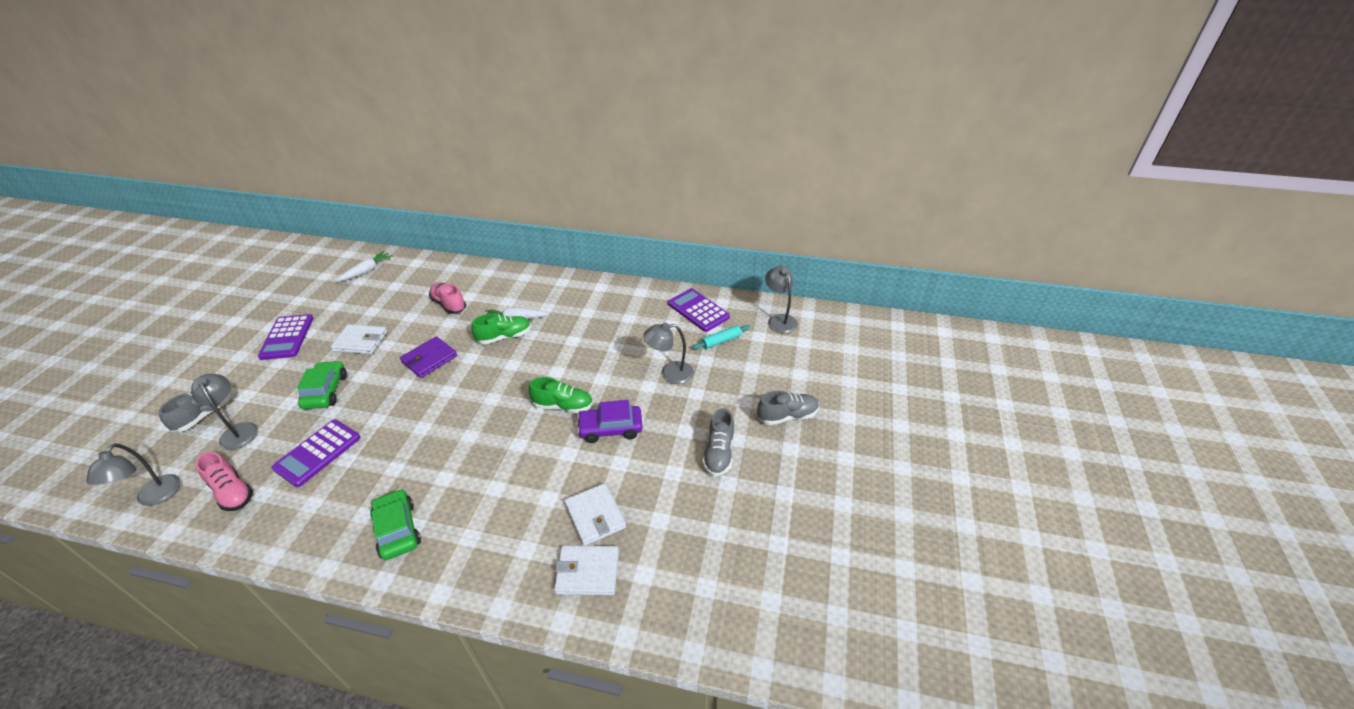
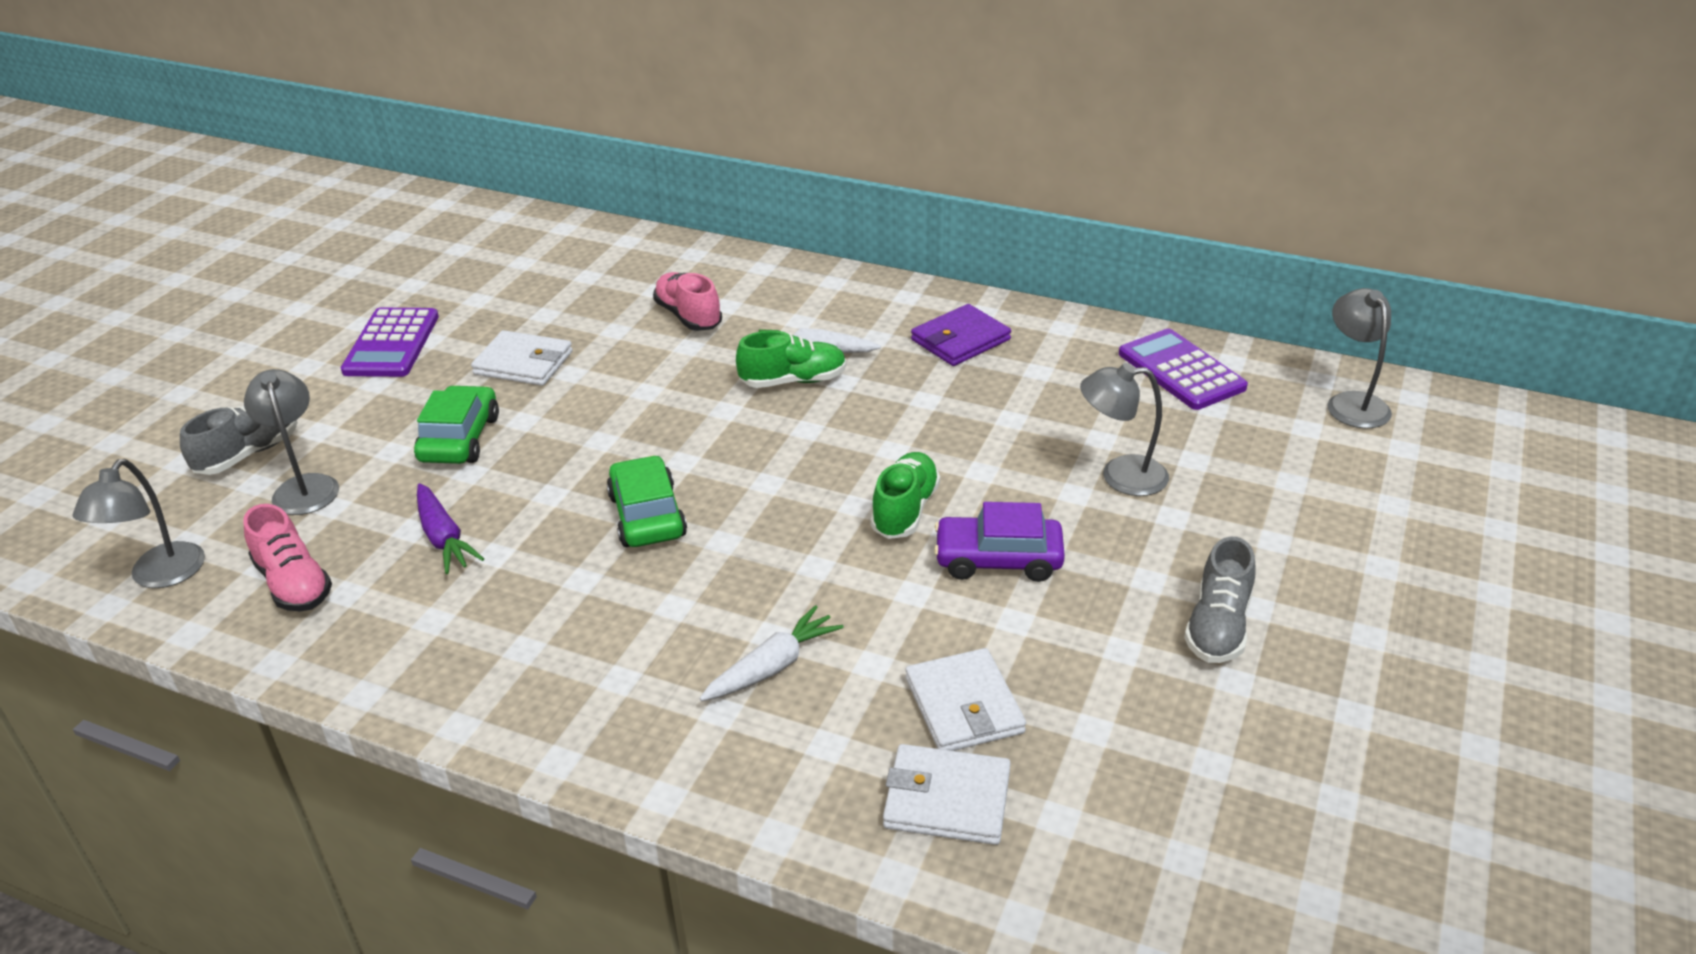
camera: 10 degrees right, 5 degrees down
purple calculator [272,420,360,487] -> purple carrot [417,483,484,574]
white carrot [336,251,393,282] -> white carrot moved to [699,605,844,701]
green car [370,489,421,560] -> green car moved to [607,455,687,547]
purple wallet [400,336,457,378] -> purple wallet moved to [911,304,1011,366]
green shoe [529,377,593,413] -> green shoe turned 90 degrees counterclockwise [870,452,940,539]
turquoise rolling pin [692,325,750,349] -> none
grey shoe [757,391,819,425] -> none

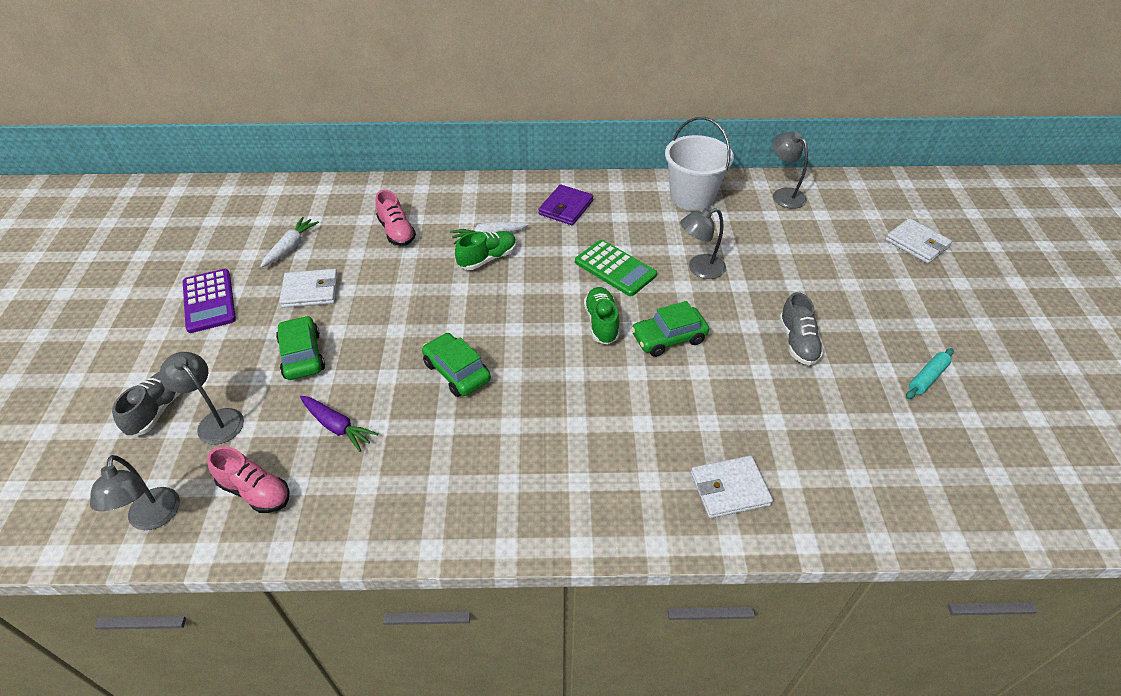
camera: 25 degrees left, 10 degrees up
pink shoe [653,272,722,331] -> pink shoe turned 150 degrees counterclockwise [375,190,416,246]
white carrot [699,605,844,701] -> white carrot moved to [260,217,319,267]
white wallet [906,648,1026,751] -> white wallet moved to [885,218,952,264]
purple car [934,502,1065,582] -> green car [631,301,709,357]
purple calculator [1119,329,1248,410] -> white bucket [665,117,734,211]
none -> green calculator [575,240,657,296]
none -> turquoise rolling pin [906,348,954,399]

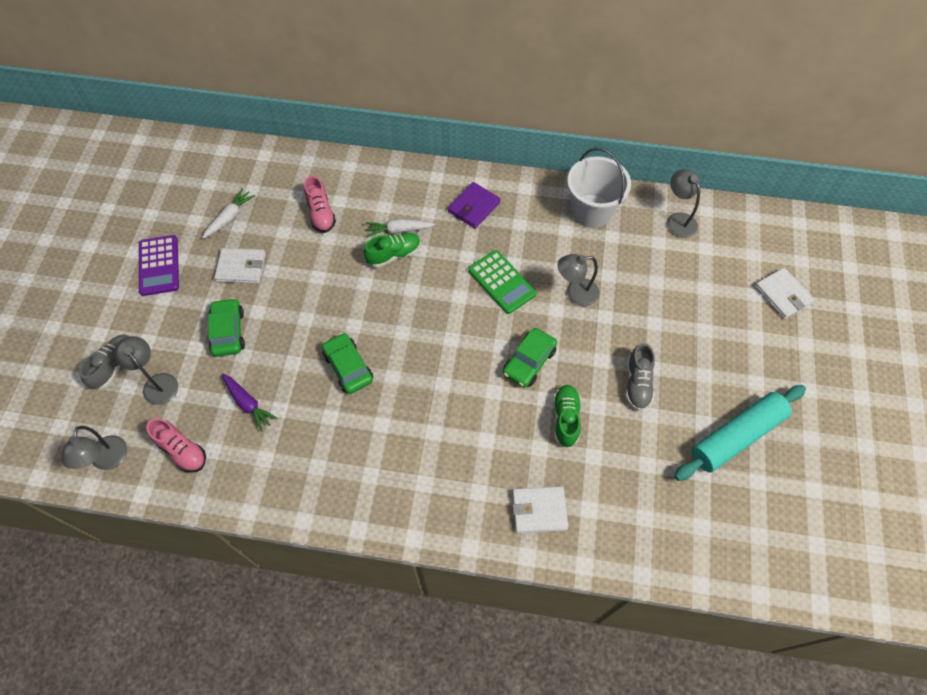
camera: 10 degrees right, 15 degrees up
green shoe [584,287,620,345] -> green shoe moved to [553,385,581,448]
green car [631,301,709,357] -> green car turned 45 degrees counterclockwise [503,328,557,388]
turquoise rolling pin [906,348,954,399] -> turquoise rolling pin [674,385,806,481], size x2.21

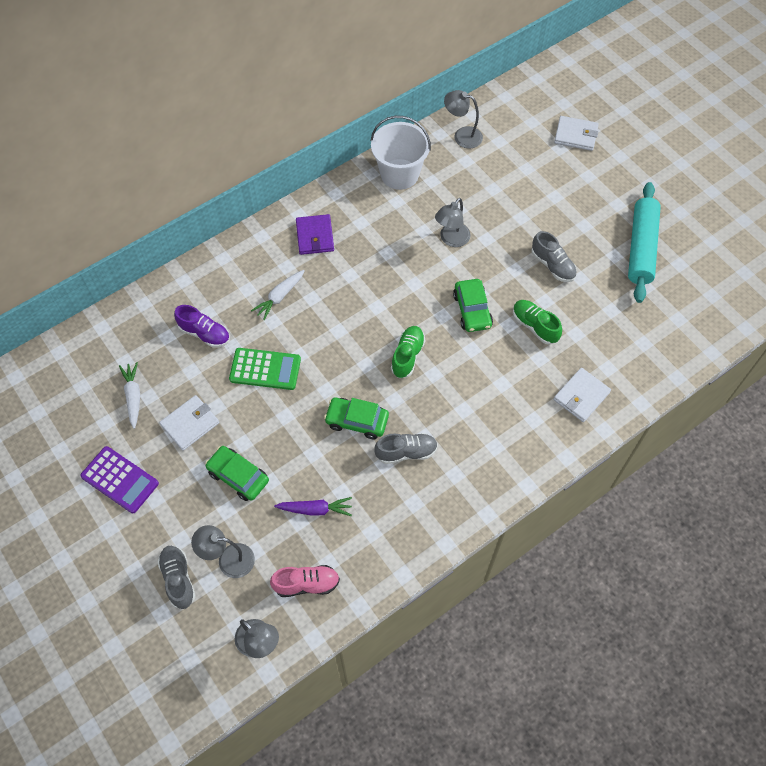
camera: 45 degrees left, 0 degrees up
pink shoe [304,176,336,233] -> purple shoe [174,305,230,348]
green shoe [364,233,421,268] -> green shoe moved to [391,326,425,378]
green calculator [468,250,536,314] -> green calculator moved to [229,348,301,390]
none -> grey shoe [374,433,438,464]

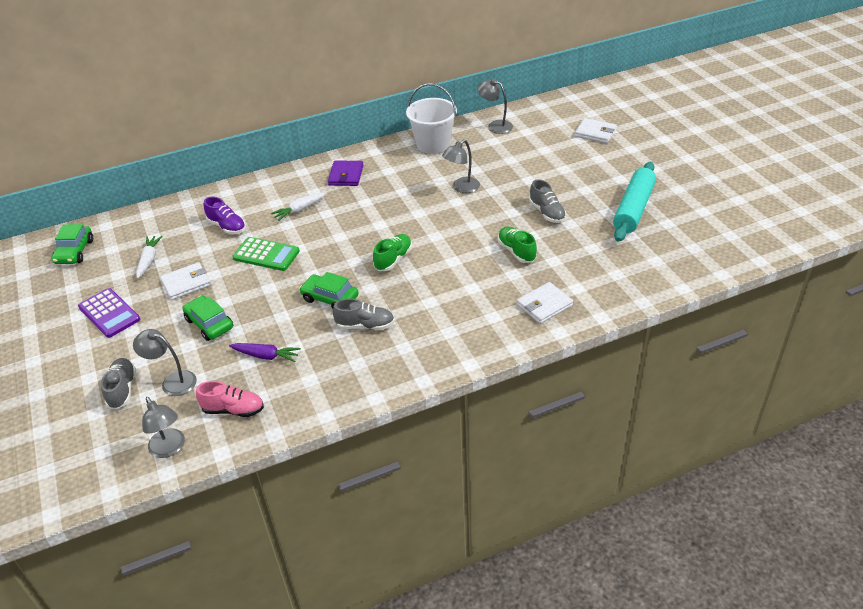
camera: 15 degrees right, 20 degrees down
green car [453,279,493,332] -> green car moved to [51,224,93,264]

